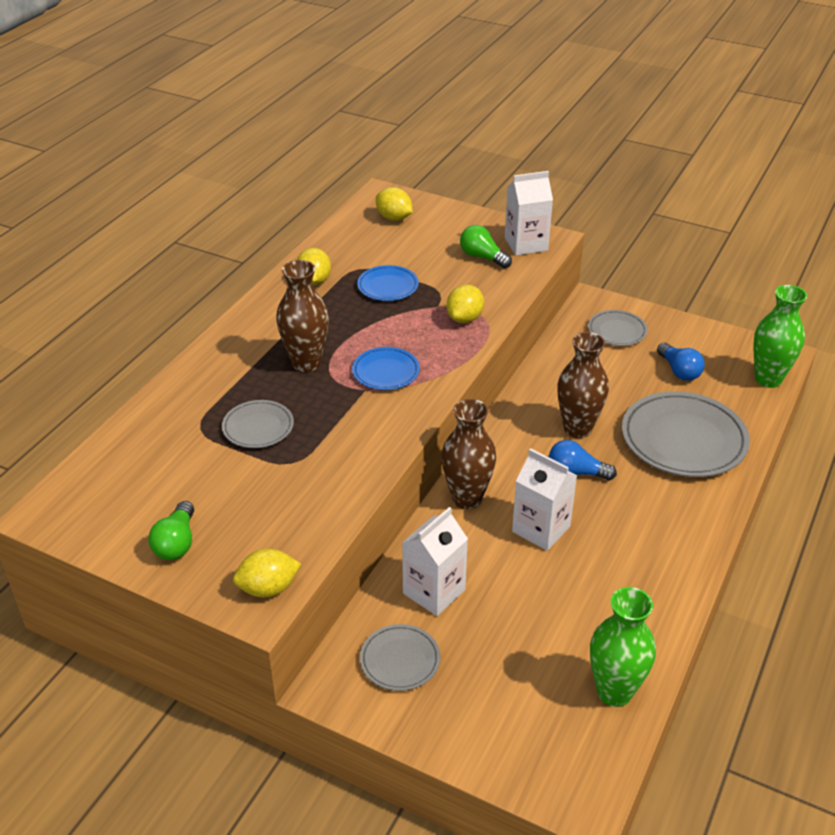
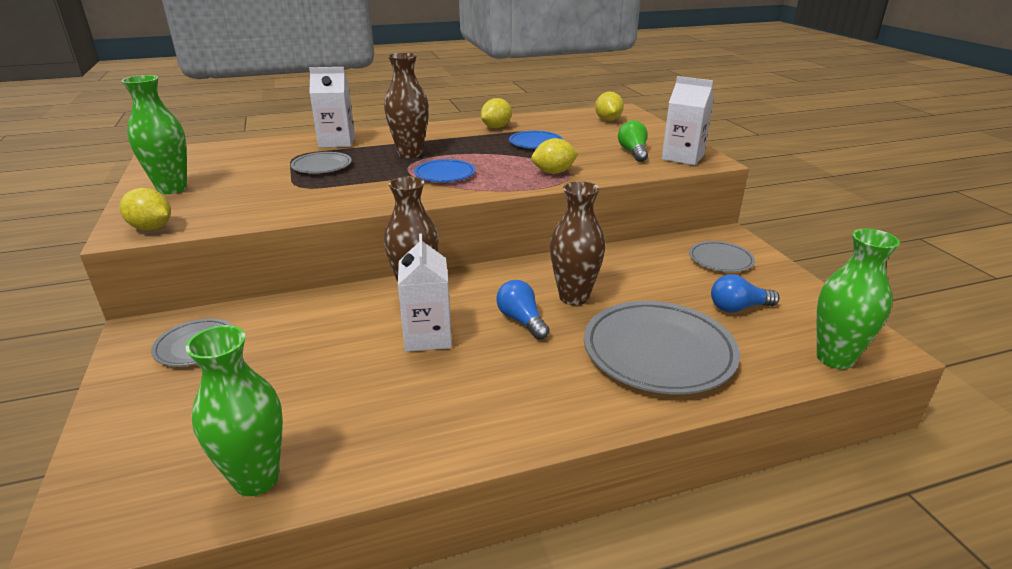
camera: 45 degrees right, 10 degrees down
green light bulb [148,501,194,560] -> green vase [121,75,187,194]
white carton [402,507,468,616] -> white carton moved to [309,67,355,148]
blue light bulb [657,343,705,381] -> blue light bulb turned 60 degrees clockwise [711,274,779,313]

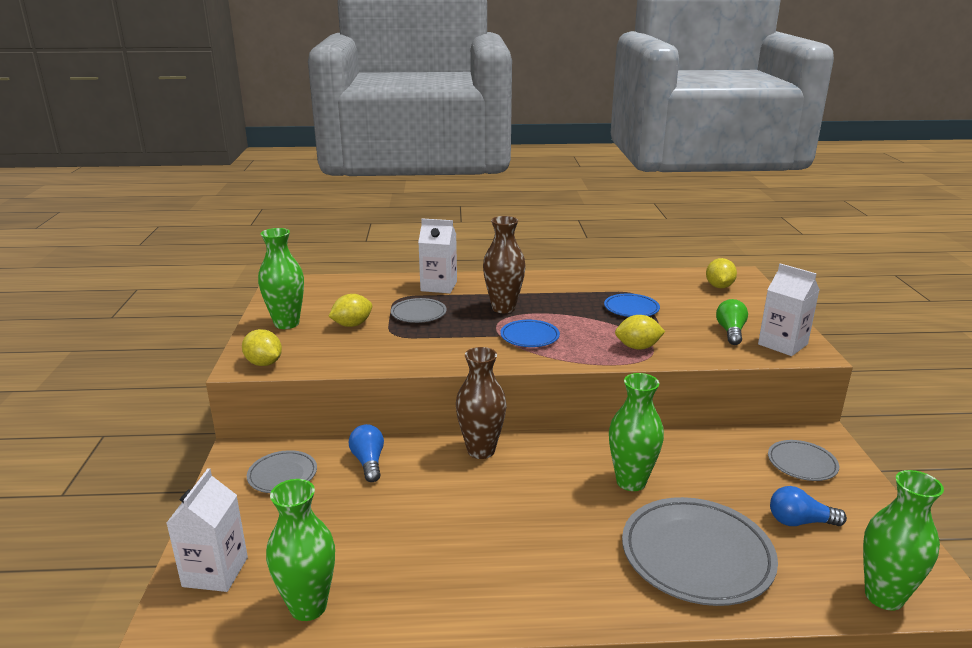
camera: 15 degrees right, 5 degrees down
white carton [398,234,452,352] -> white carton moved to [166,468,248,592]
yellow lemon [481,98,512,128] -> yellow lemon moved to [328,294,372,327]
blue light bulb [496,280,550,340] -> blue light bulb moved to [349,424,384,482]
brown vase [550,181,605,305] -> green vase [609,373,664,491]

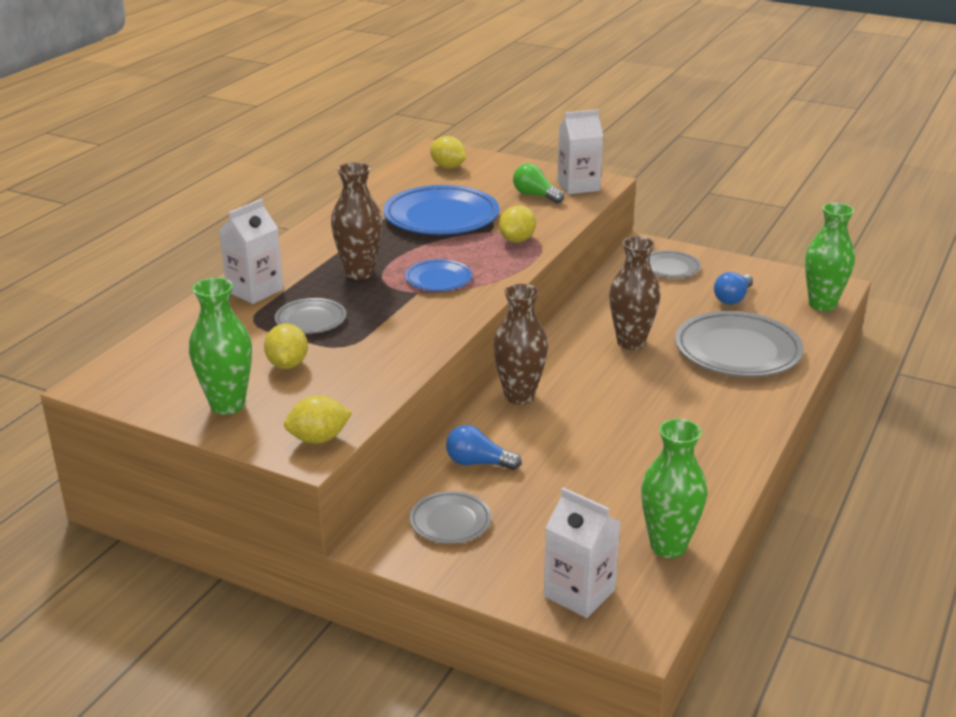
camera: 60 degrees left, 5 degrees up
blue plate [604,293,660,317] -> blue plate [383,185,499,235], size x1.90
green vase [609,373,664,491] -> brown vase [609,236,660,350]

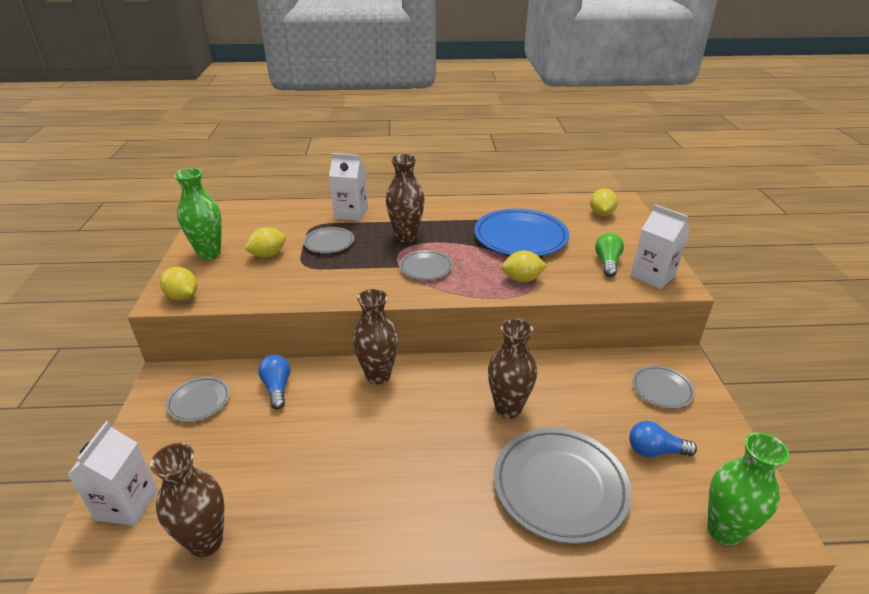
camera: 60 degrees right, 5 degrees up
blue plate [405,259,472,291] -> grey plate [399,250,453,280]
green vase [641,419,707,558] -> brown vase [150,443,224,557]

